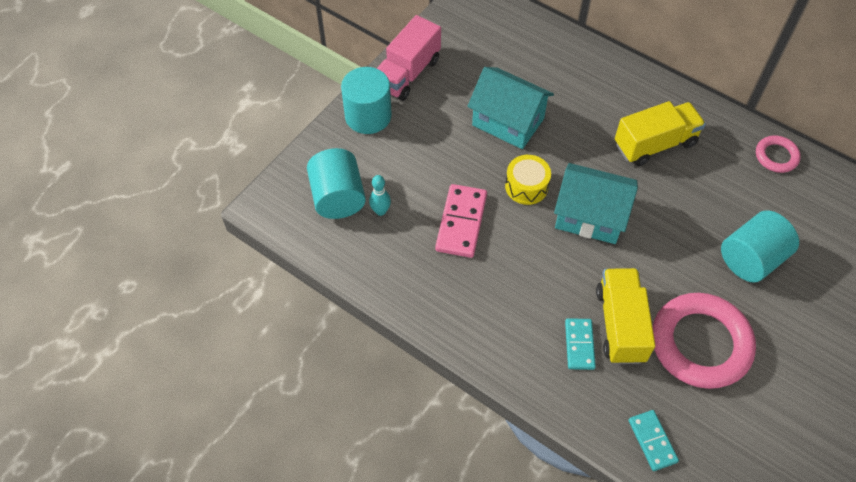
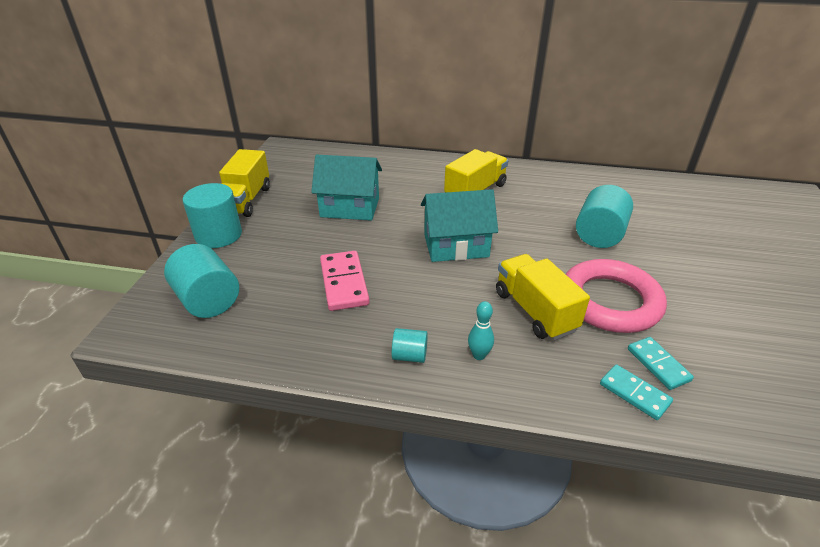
camera: 25 degrees left, 20 degrees down
turquoise bowling pin [369,175,391,216] -> turquoise bowling pin moved to [468,301,494,360]
pink truck [376,15,441,101] -> yellow truck [219,149,270,217]
yellow drum [505,155,551,205] -> none
turquoise domino [565,318,596,370] -> turquoise domino moved to [628,337,694,390]
pink ring [756,136,801,173] -> none
none -> turquoise cylinder [392,328,428,363]

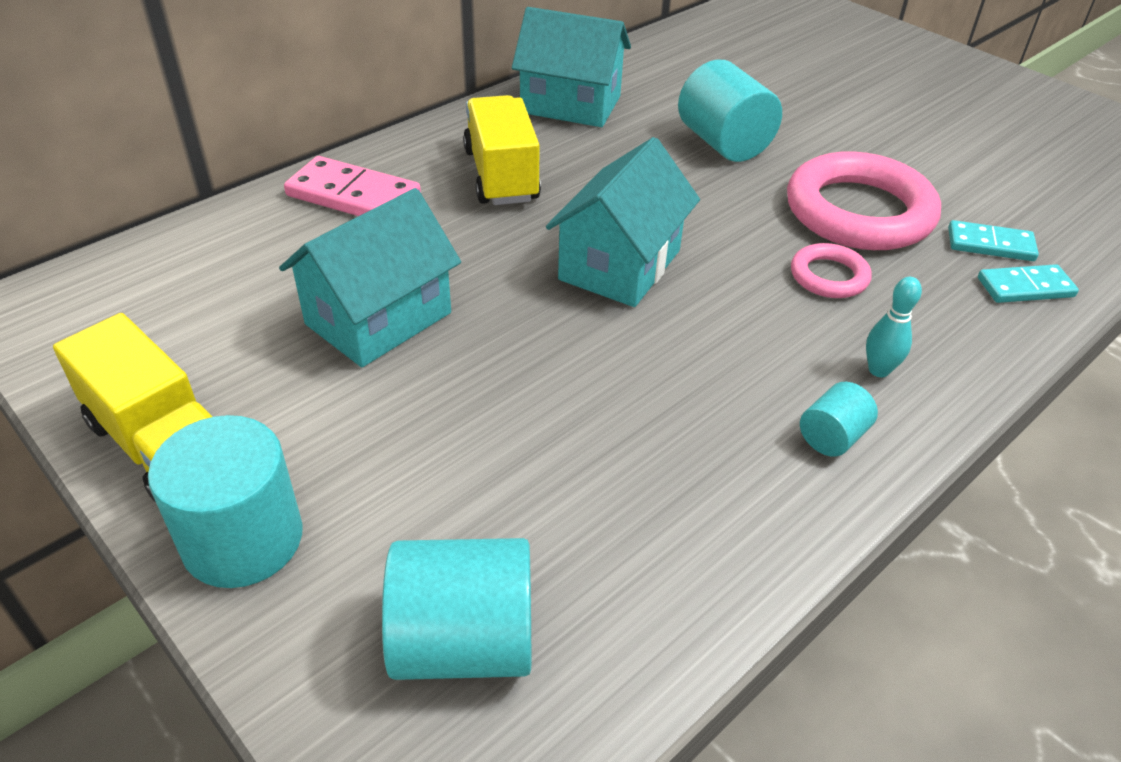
camera: 55 degrees left, 5 degrees up
pink domino [320,251,370,311] -> pink domino moved to [284,156,421,216]
yellow truck [496,254,590,340] -> pink ring [791,243,871,298]
none -> turquoise house [512,7,631,127]

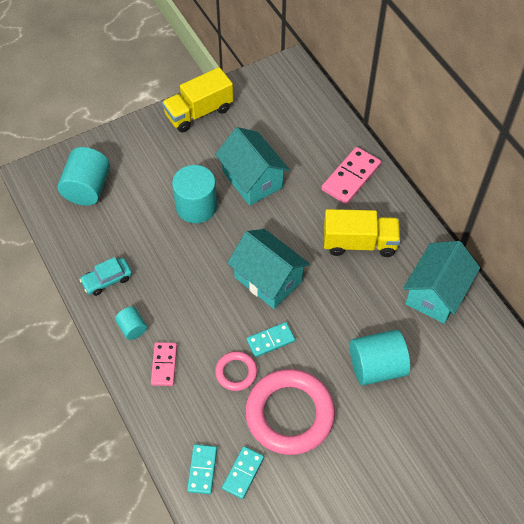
camera: 105 degrees right, 15 degrees up
turquoise cylinder [148,415,303,588] -> turquoise cylinder moved to [172,165,217,223]
turquoise bowling pin [866,277,922,377] -> pink domino [151,342,177,386]
none -> turquoise car [80,257,132,296]
none -> turquoise domino [246,322,295,357]

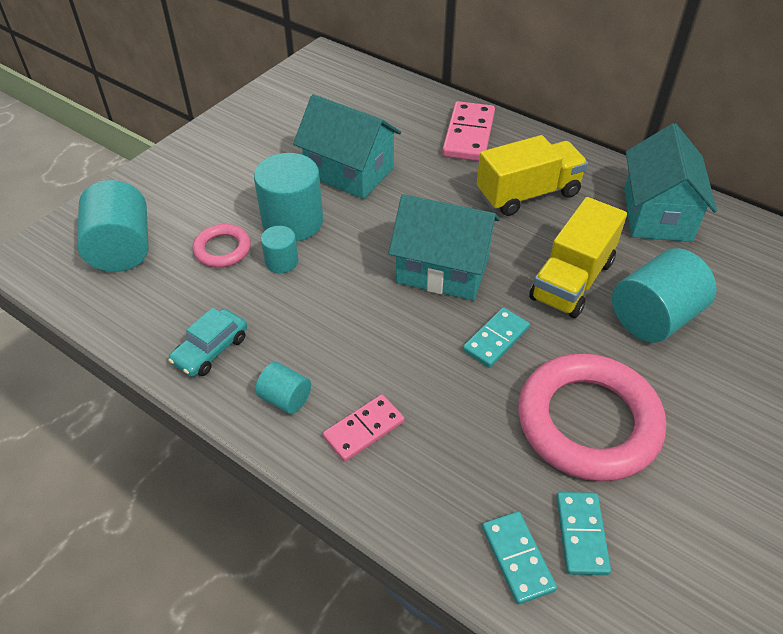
camera: 25 degrees left, 10 degrees down
pink domino [151,342,177,386] -> pink domino turned 75 degrees clockwise [323,394,404,462]
yellow truck [162,67,233,132] -> yellow truck moved to [529,197,627,318]
pink ring [215,351,257,391] -> pink ring moved to [193,224,251,268]
none -> turquoise cylinder [261,226,298,273]

